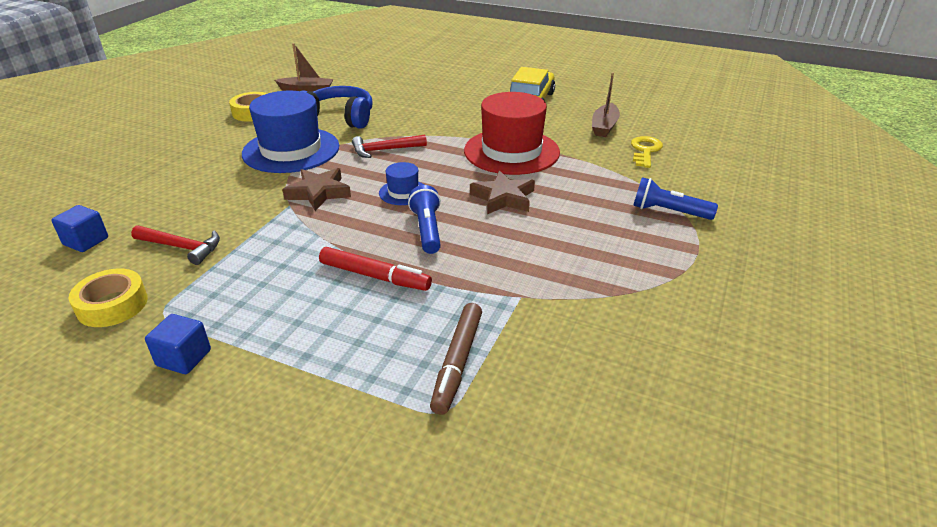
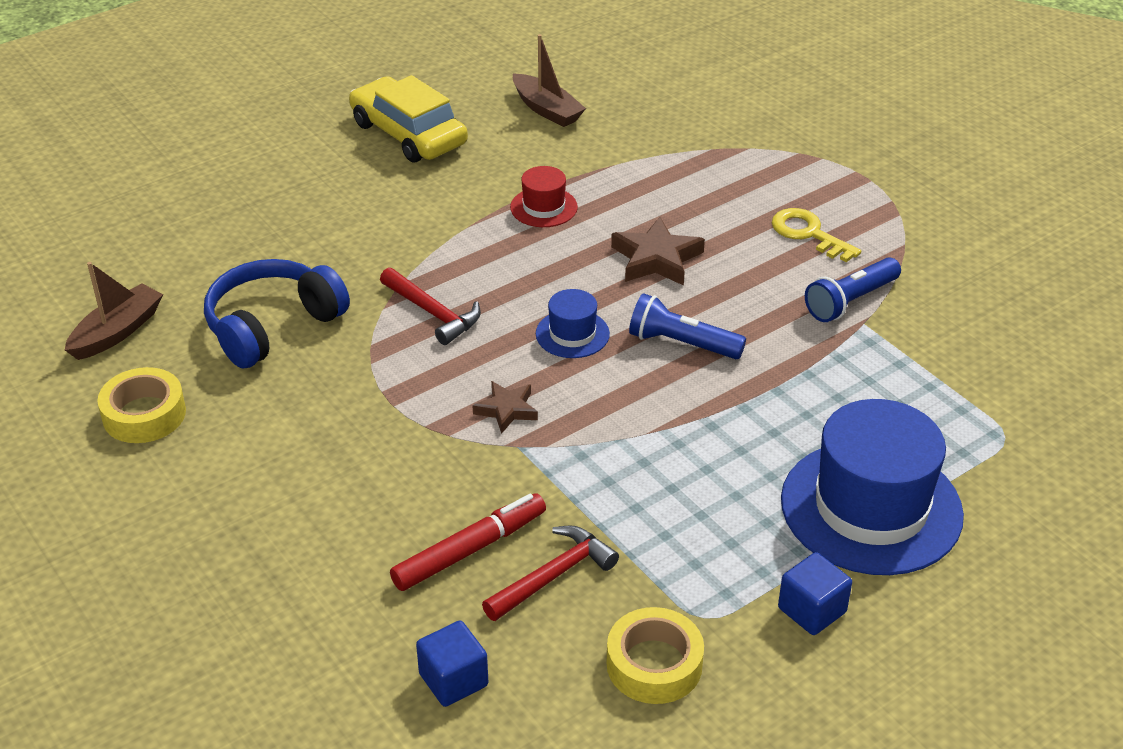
camera: 60 degrees left, 5 degrees up
blue hat [242,91,339,173] -> blue hat moved to [781,399,964,575]
brown star [282,168,351,211] -> brown star [473,381,538,434], size x0.63
red marker [319,247,432,291] -> red marker moved to [390,493,546,591]
red hammer [352,135,427,158] -> red hammer turned 60 degrees counterclockwise [380,267,481,345]
brown marker [430,303,482,415] -> none
red hat [464,92,560,175] -> red hat [510,166,578,227], size x0.46
yellow key [631,136,663,168] -> yellow key moved to [772,208,861,262]
blue flashlight [633,177,718,220] -> blue flashlight moved to [805,257,901,322]

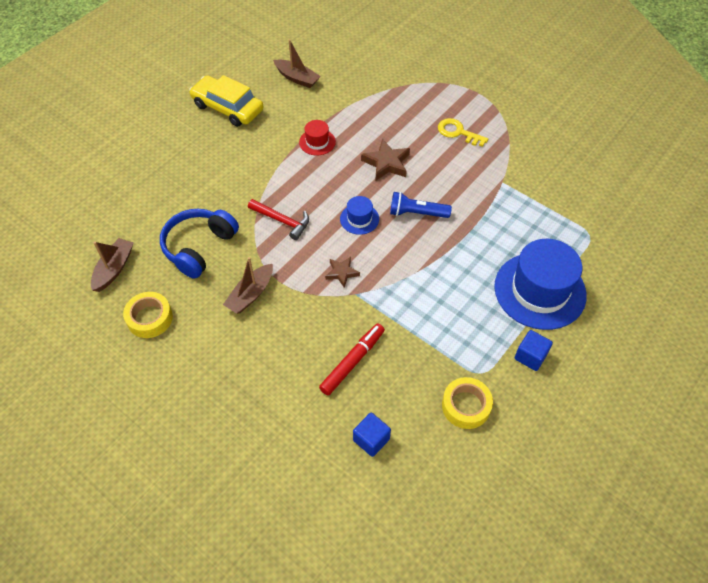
camera: 15 degrees left, 15 degrees up
red hammer [482,525,619,621] -> none
blue flashlight [805,257,901,322] -> none
none -> brown boat [223,257,273,314]

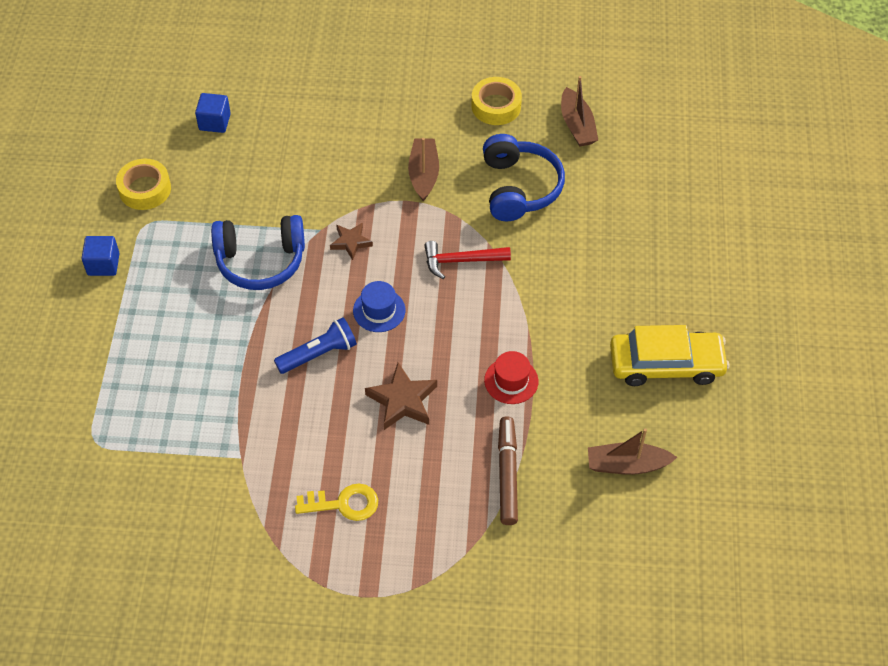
camera: 145 degrees right, 0 degrees up
red marker [319,323,385,395] -> none
blue hat [494,239,587,330] -> none
none -> blue headphones [211,215,305,290]
none -> brown marker [498,416,518,525]

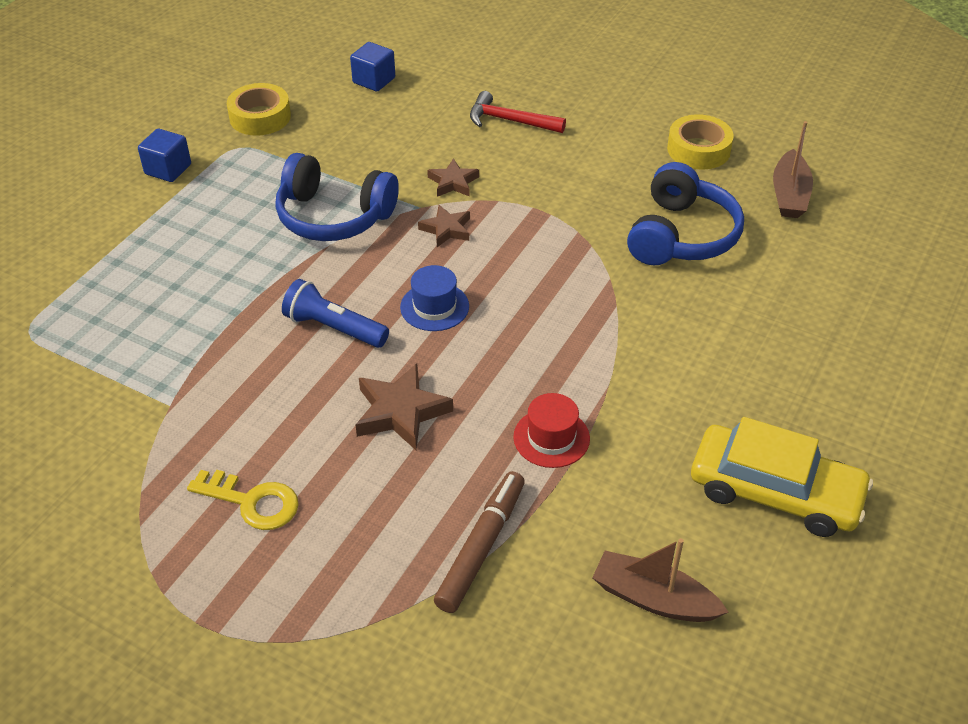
camera: 25 degrees right, 10 degrees down
blue flashlight [274,318,357,374] -> blue flashlight turned 150 degrees counterclockwise [282,279,389,348]
brown boat [408,138,439,201] -> none
red hammer [424,241,511,279] -> red hammer moved to [470,91,566,133]
none -> brown star [427,158,479,197]

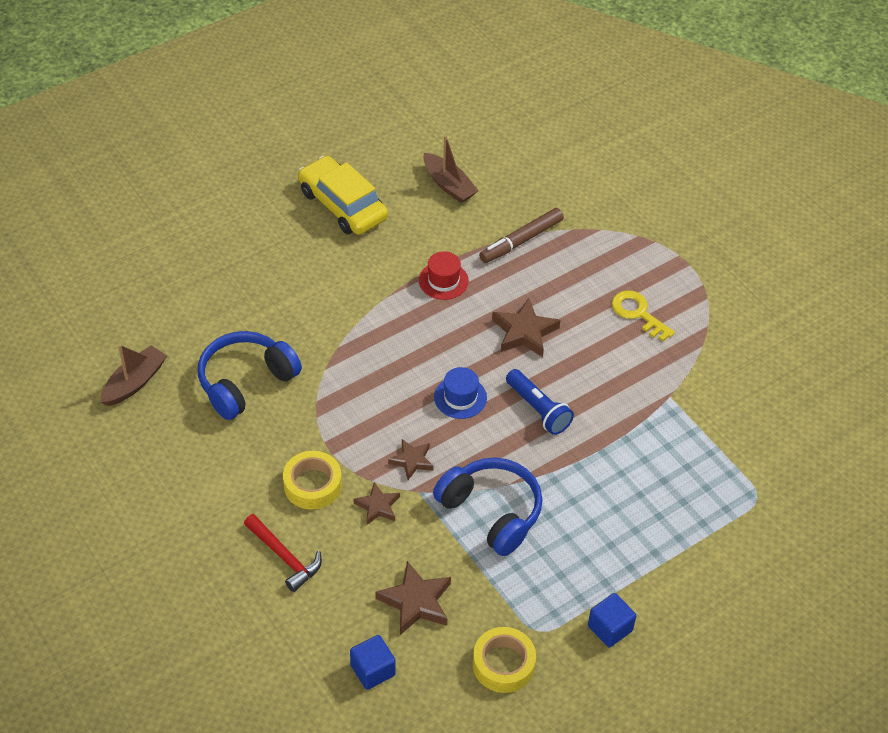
camera: 155 degrees left, 5 degrees up
yellow tape [667,114,734,169] -> yellow tape moved to [283,451,342,510]
none -> brown star [375,561,451,635]

